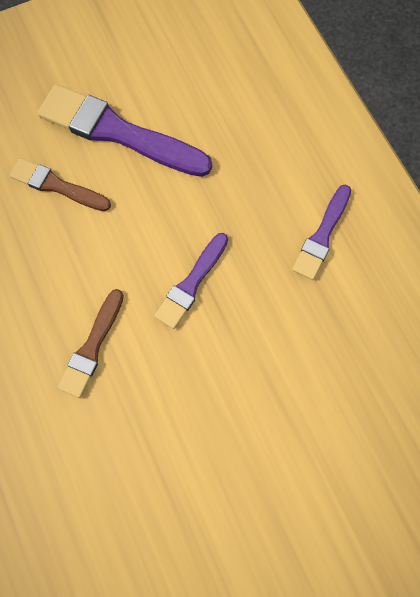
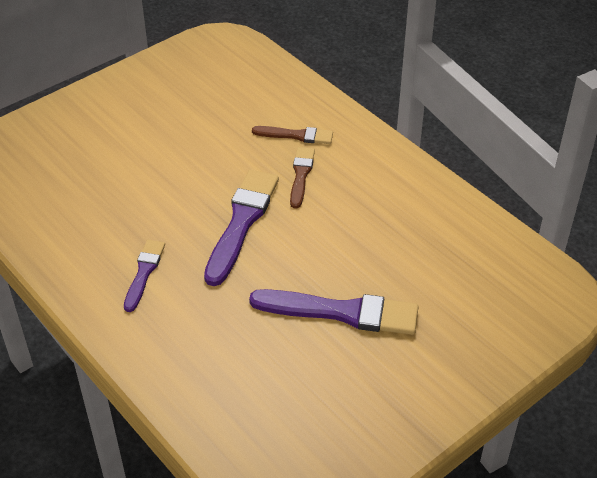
camera: 165 degrees right, 25 degrees down
brown brush [10,158,111,211] -> brown brush moved to [252,126,333,144]
purple brush [154,233,228,329] -> purple brush [204,170,279,286], size x1.77

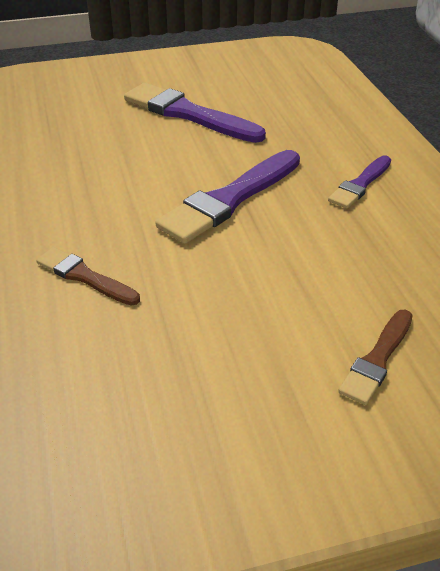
camera: 155 degrees left, 5 degrees down
brown brush [290,147,315,209] -> brown brush moved to [338,310,413,405]

